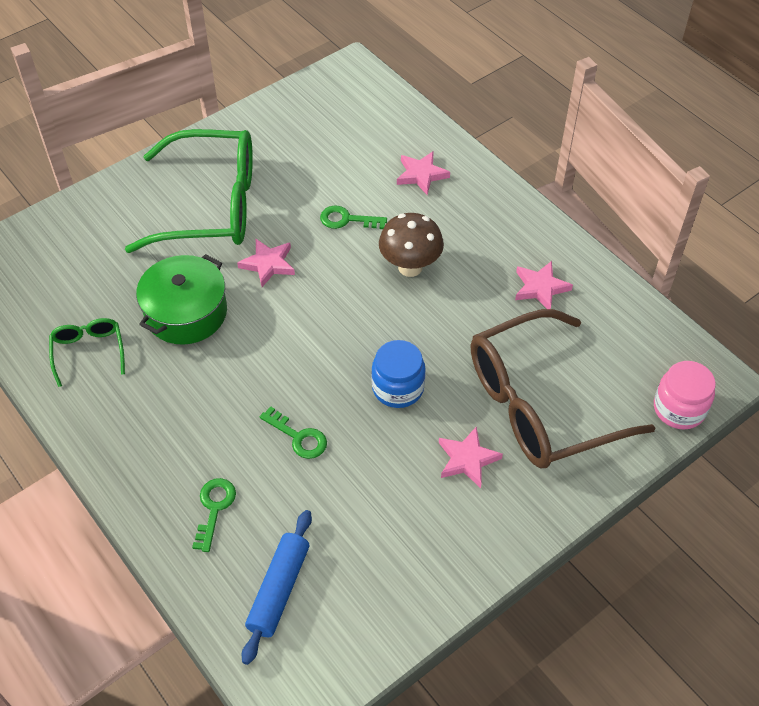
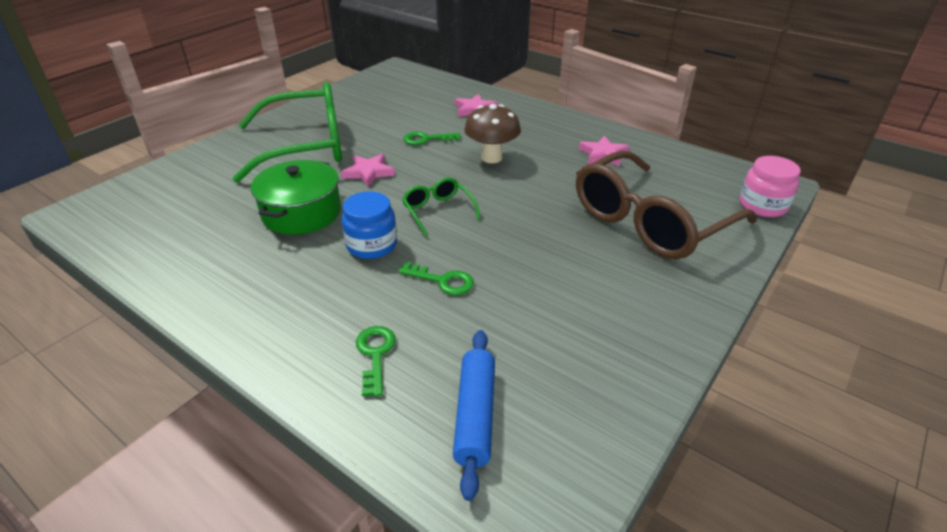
camera: 15 degrees left, 15 degrees down
green glasses [49,318,125,387] -> green glasses moved to [402,177,481,237]
blue jar [371,340,426,408] -> blue jar moved to [342,191,397,259]
pink star [439,427,503,488] -> none

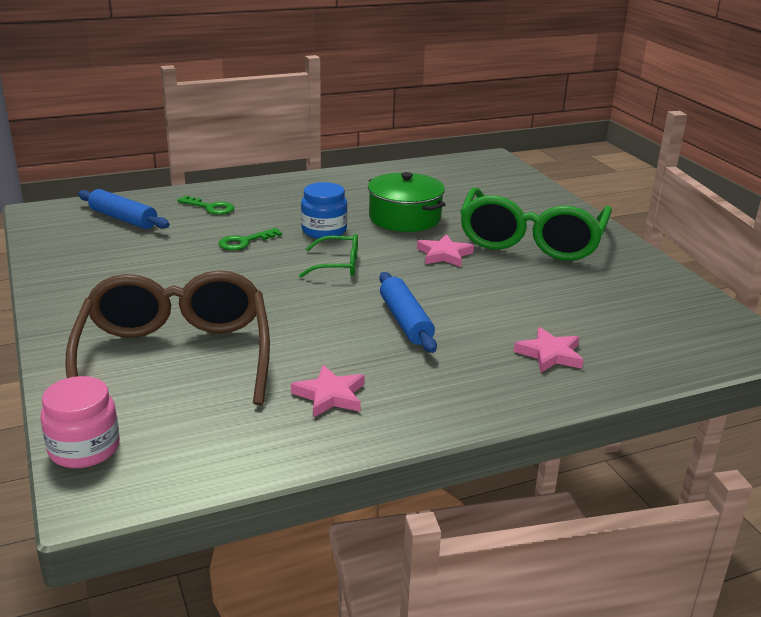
camera: 120 degrees right, 10 degrees down
green key [403,132,460,145] -> none
brown mushroom [464,104,521,163] -> blue rolling pin [379,272,437,353]

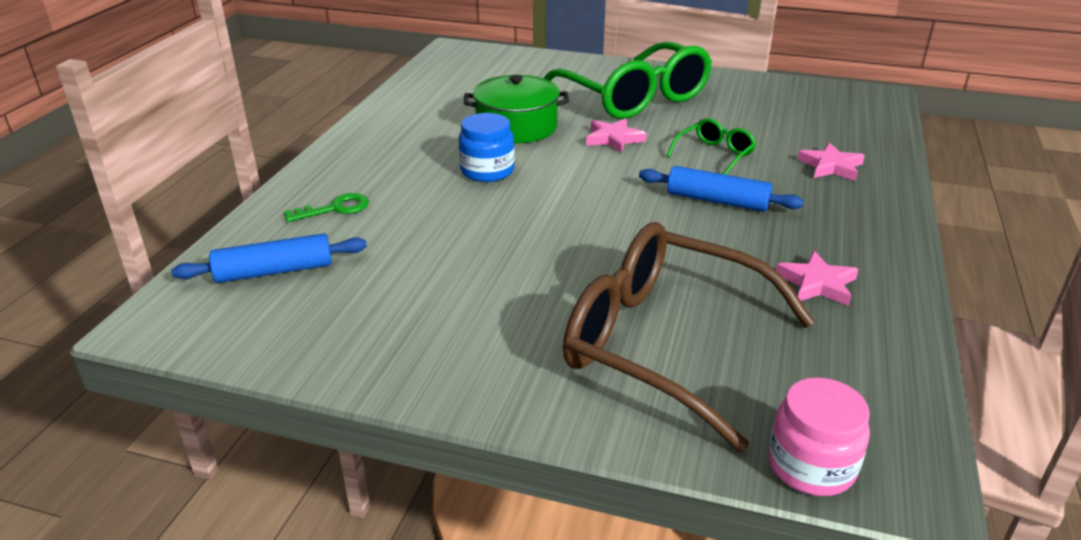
camera: 50 degrees left, 5 degrees up
green key [219,228,282,251] -> none
green glasses [299,234,358,278] -> green glasses moved to [666,118,756,175]

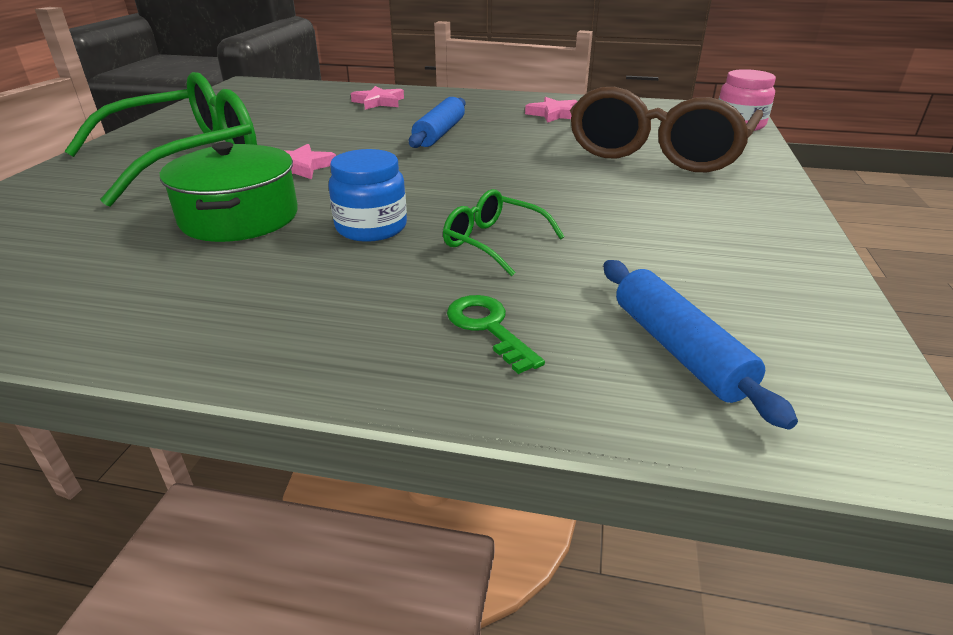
camera: 95 degrees left, 0 degrees up
green glasses [666,118,756,175] -> green glasses moved to [443,189,565,276]

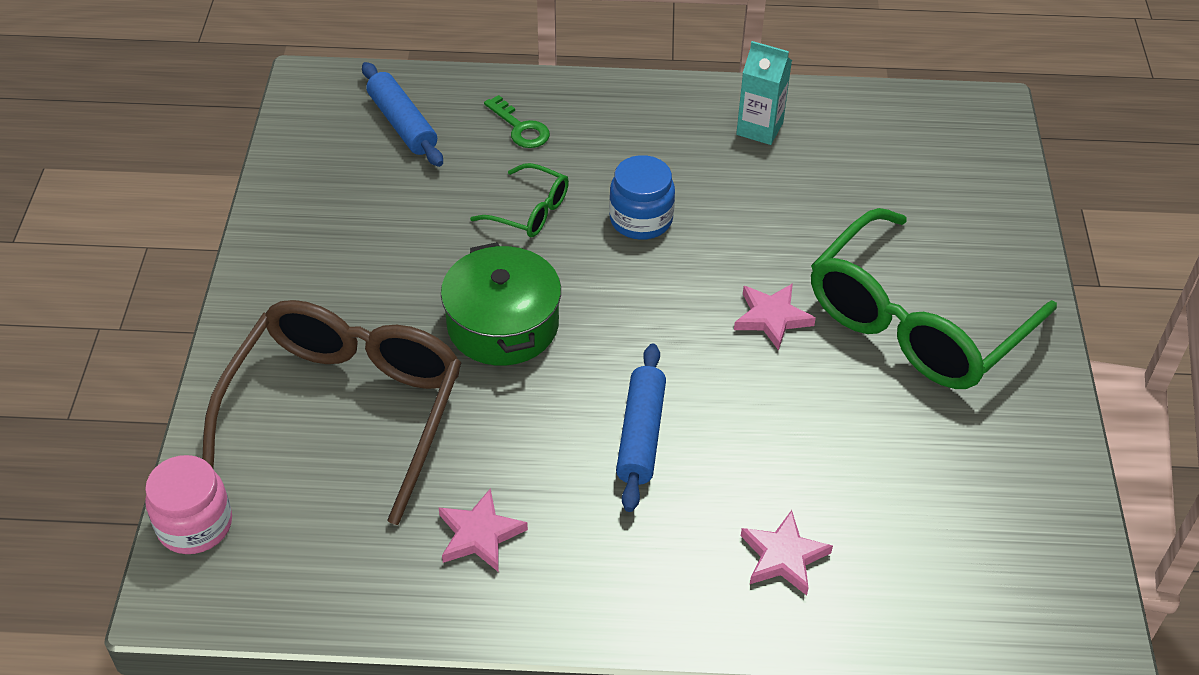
camera: 170 degrees right, 15 degrees up
green pot [160,142,298,242] -> green pot moved to [441,242,561,366]
none -> turquoise carton [736,41,792,145]

